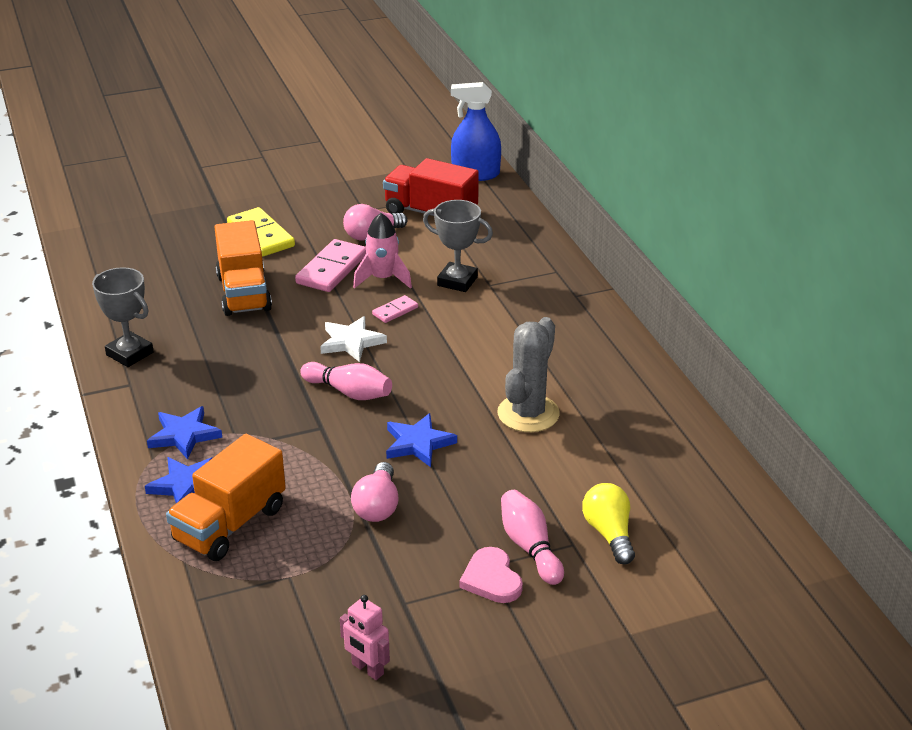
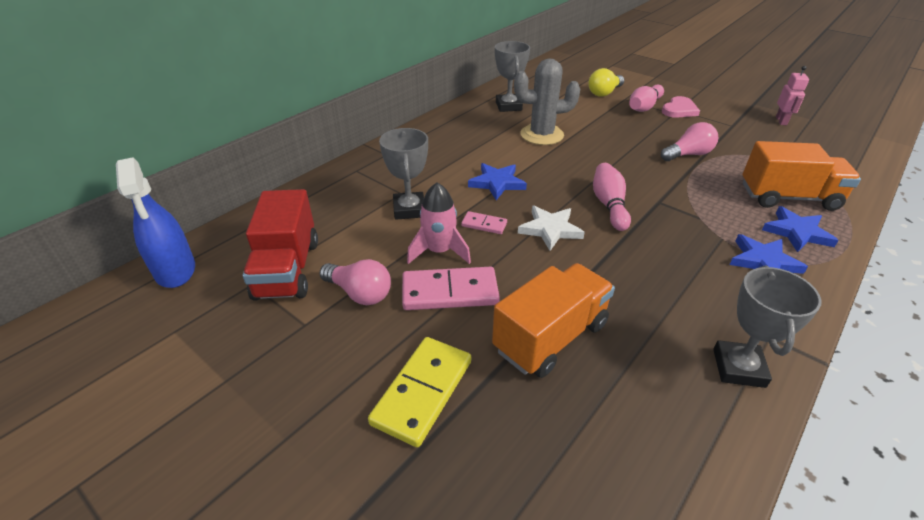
camera: 120 degrees left, 5 degrees up
blue star [386,413,457,467] -> blue star moved to [468,163,527,200]
none -> grey trophy [495,41,530,112]

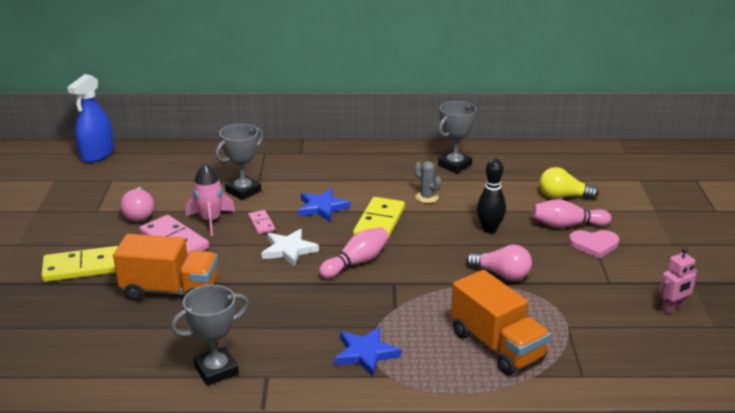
camera: 50 degrees right, 10 degrees down
red truck [243,189,318,301] -> none
grey cactus [514,58,580,145] -> grey cactus [414,161,441,203], size x0.51
blue star [762,206,839,252] -> none
none -> yellow domino [353,197,405,241]
none -> black bowling pin [477,159,506,233]

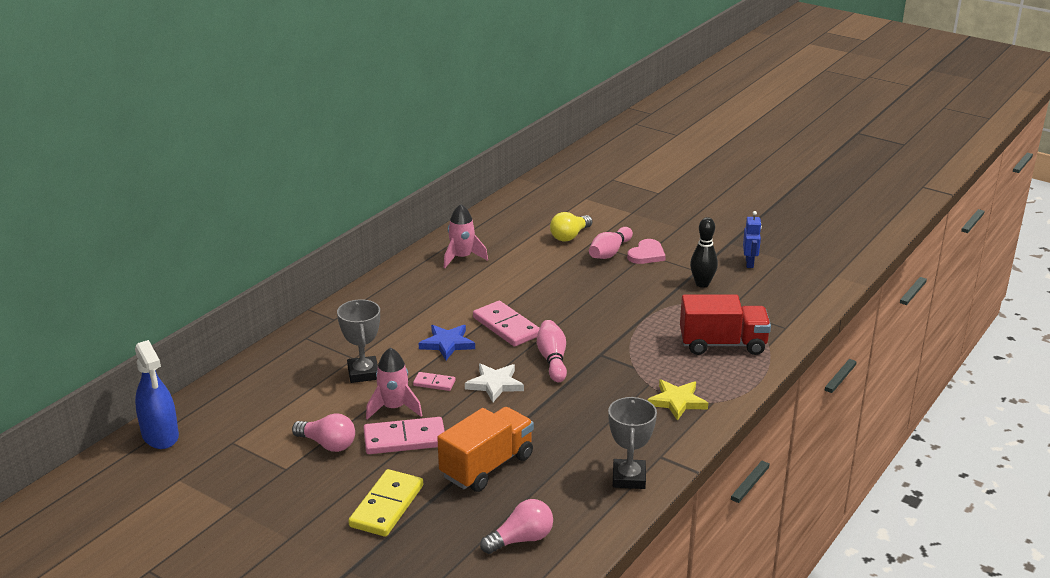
camera: 55 degrees left, 0 degrees up
blue star [334,327,401,377] -> yellow star [647,380,708,421]
yellow domino [353,197,405,241] -> pink domino [473,301,540,347]
grey cactus [414,161,441,203] -> none
grey trophy [438,101,476,173] -> pink rocket [444,204,488,268]
orange truck [451,270,551,375] -> red truck [680,294,771,355]
pink light bulb [466,244,532,281] -> pink light bulb moved to [480,499,553,554]
black bowling pin [477,159,506,233] -> black bowling pin moved to [690,217,718,288]
pink robot [660,247,698,314] -> blue robot [743,211,762,268]

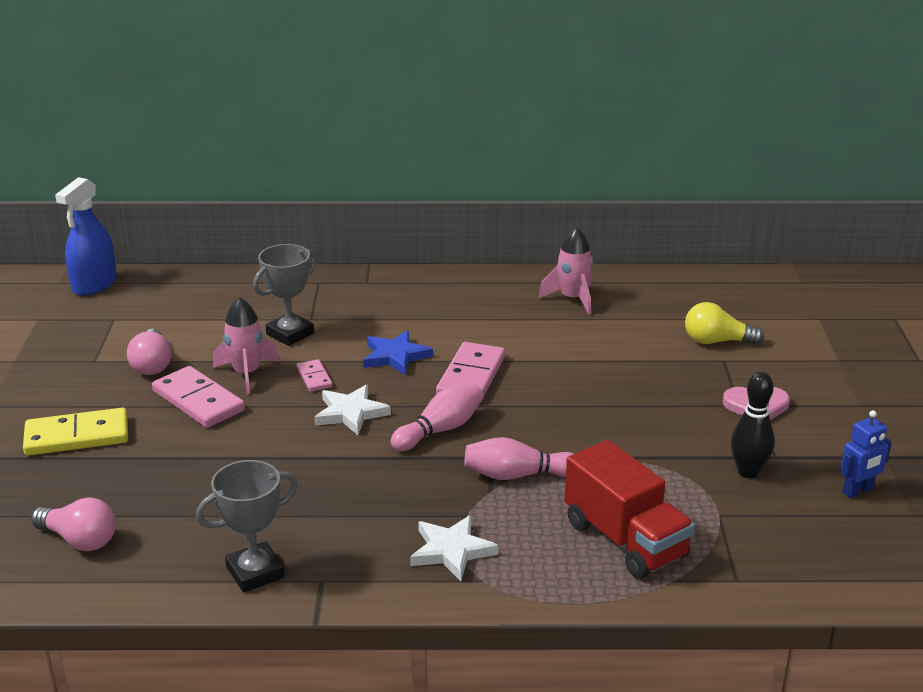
camera: 55 degrees right, 0 degrees up
orange truck [437,407,534,492] -> none
pink bowling pin [589,227,633,259] -> pink bowling pin moved to [465,437,573,480]
yellow star [647,380,708,421] -> white star [410,515,499,581]

